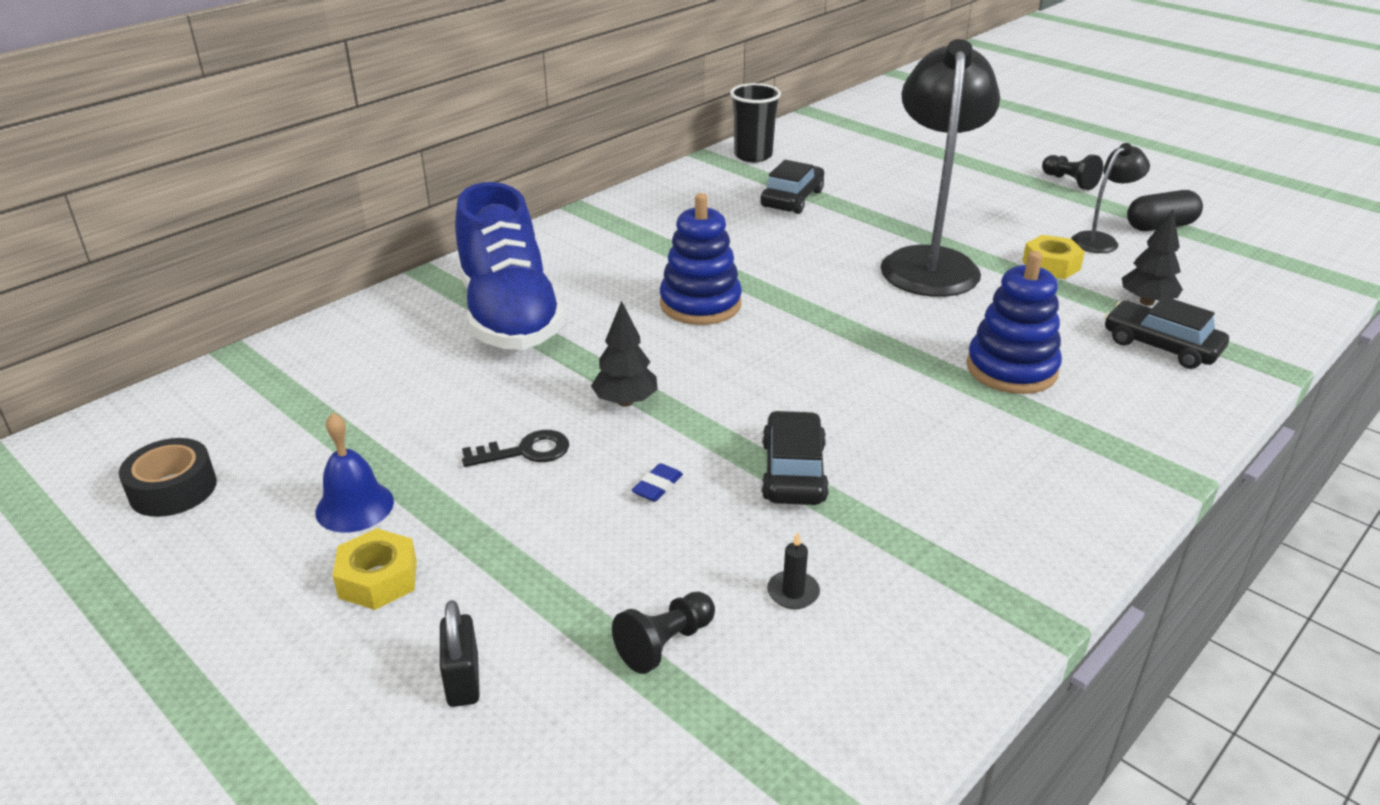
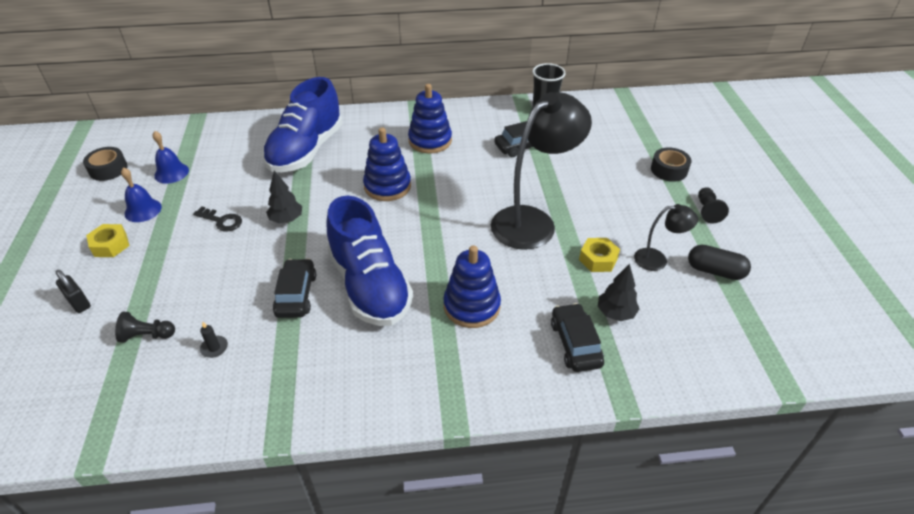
camera: 40 degrees right, 10 degrees up
black padlock [440,600,480,707] -> black padlock turned 75 degrees counterclockwise [56,270,91,313]
blue eraser [632,463,683,502] -> none
black car [762,410,829,505] -> black car turned 45 degrees counterclockwise [273,258,316,318]
none -> blue bell [153,131,189,184]
none -> blue shoe [327,196,413,326]
none -> blue stacking toy [408,84,452,154]
none -> black tape [651,147,691,182]

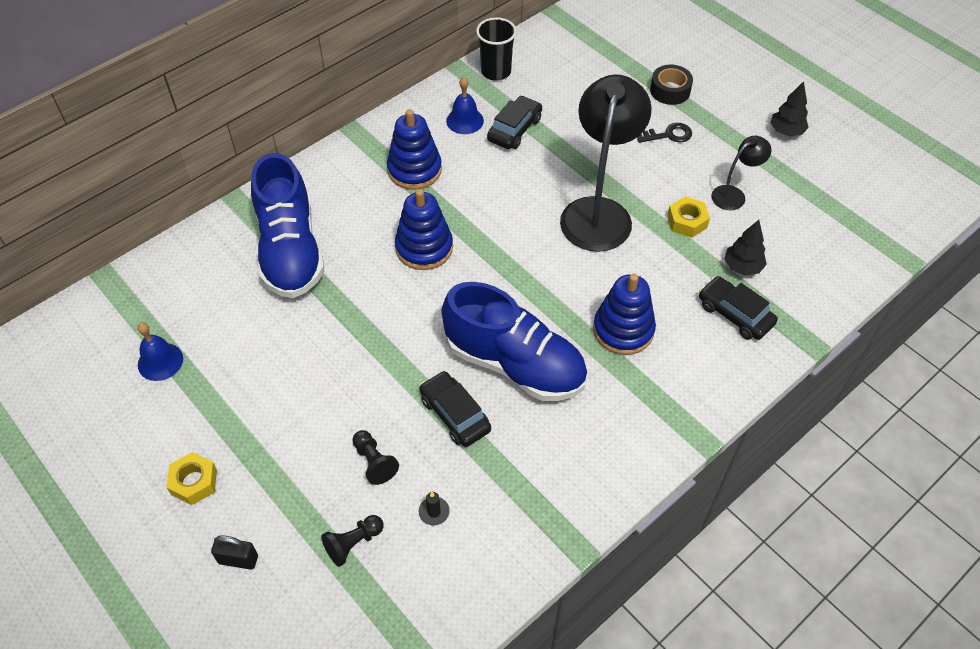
camera: 35 degrees left, 10 degrees up
black tape [83,147,128,181] -> none
blue bell [121,167,162,222] -> blue bell moved to [446,77,484,134]
black key [193,206,242,231] -> black key moved to [637,123,692,143]
black tree [266,171,302,224] -> black tree moved to [770,81,809,136]
black capsule [688,245,751,280] -> none
black pawn [698,187,729,223] -> black pawn moved to [352,430,399,485]

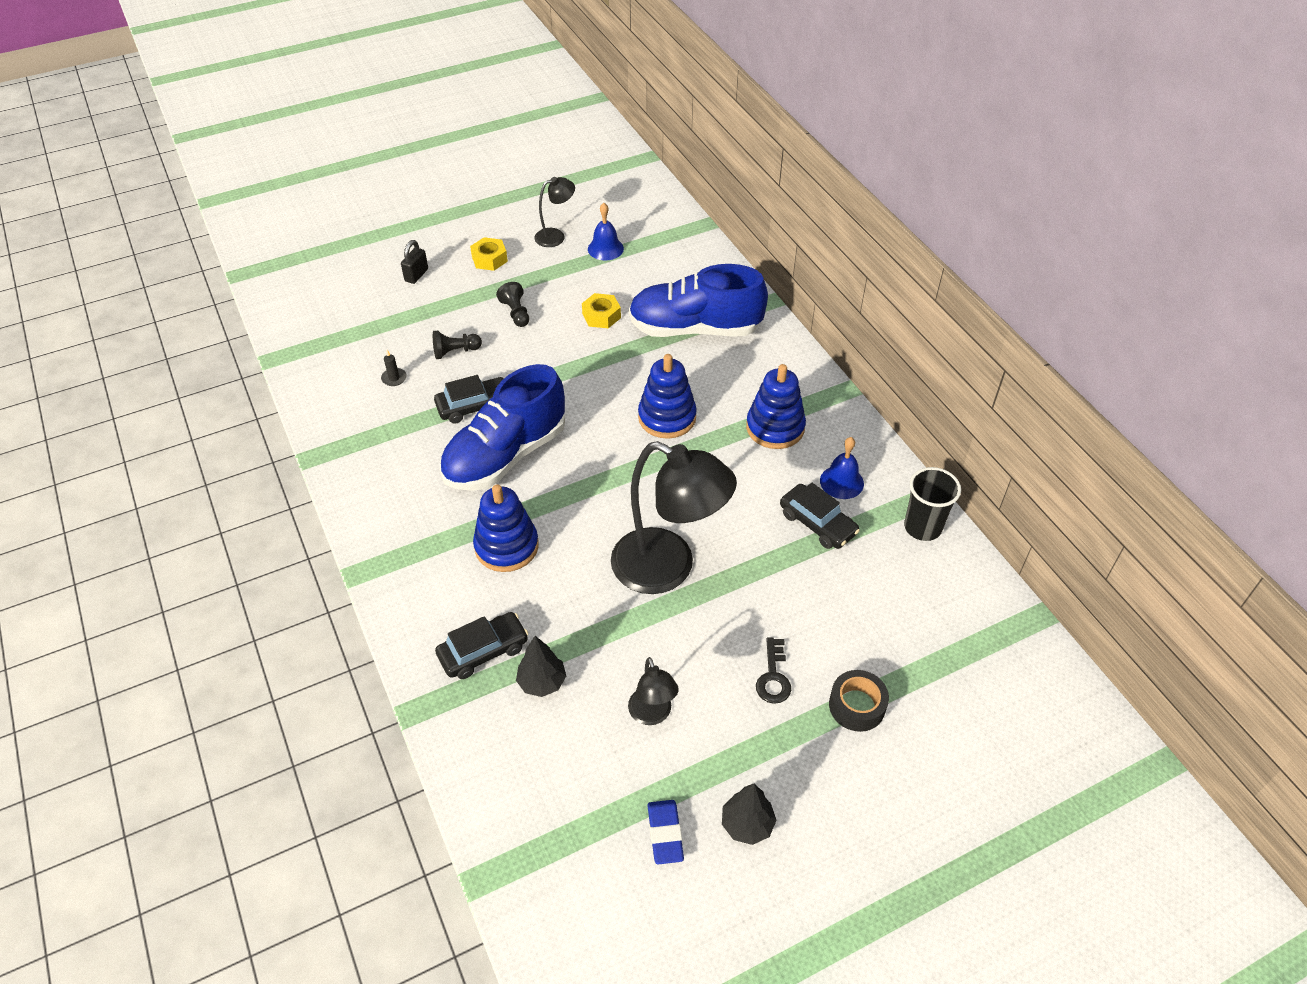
camera: 105 degrees right, 5 degrees down
black pawn [321,515,384,567] -> black pawn moved to [496,282,529,327]
yellow nut [667,197,710,238] -> yellow nut moved to [582,293,621,328]
none -> black lamp [534,177,575,247]
none -> blue eraser [647,800,684,865]

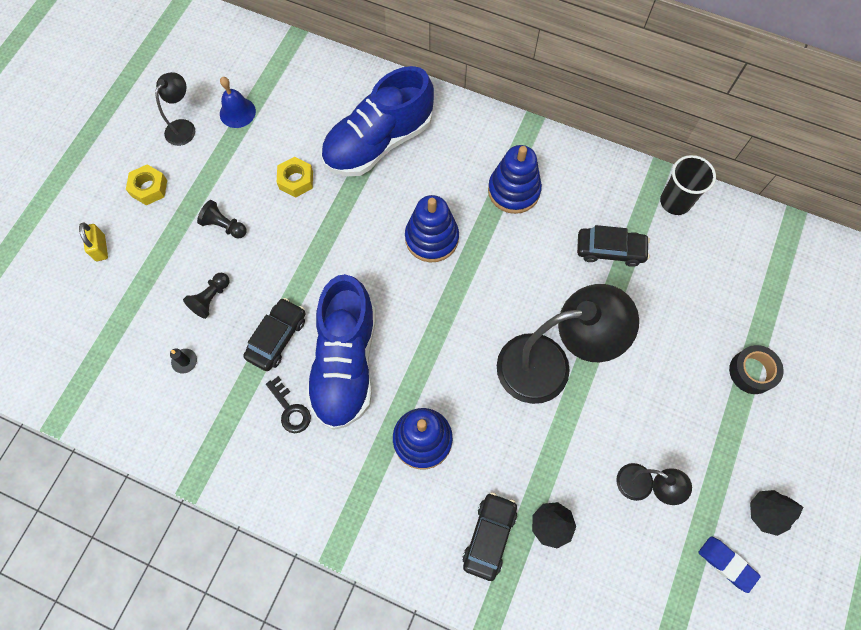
camera: 40 degrees left, 20 degrees up
black padlock [401,240,428,284] -> yellow padlock [79,222,108,261]
black key [756,637,791,704] -> black key moved to [266,376,311,433]
blue bell [820,437,864,499] -> none

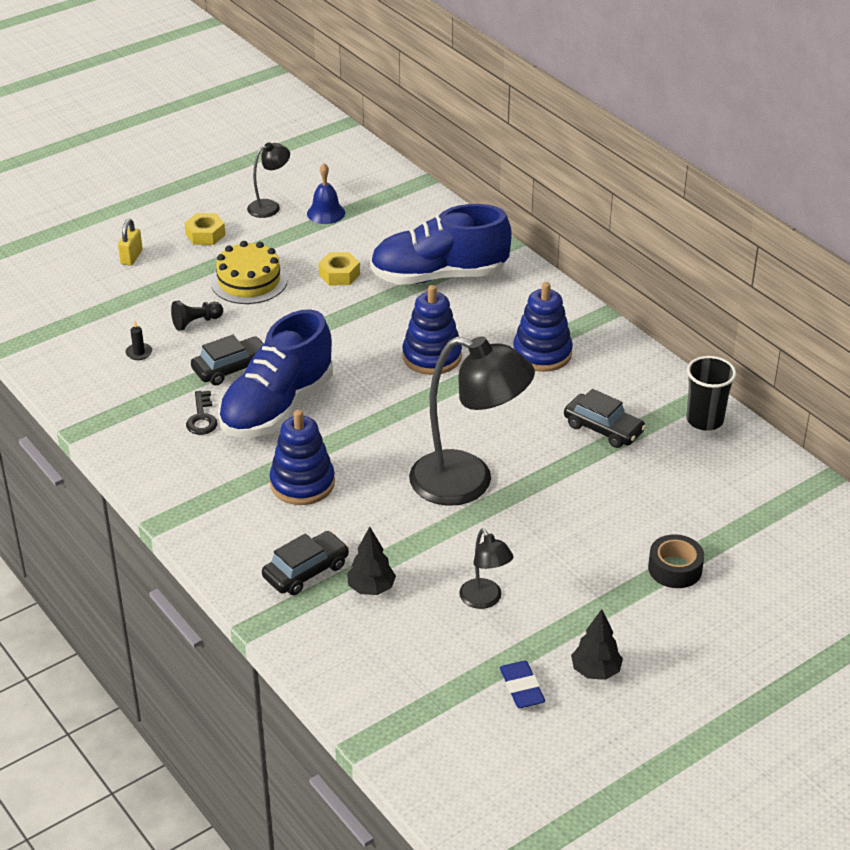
camera: 30 degrees right, 30 degrees down
black pawn [197,200,246,238] -> yellow cake [211,241,288,304]

